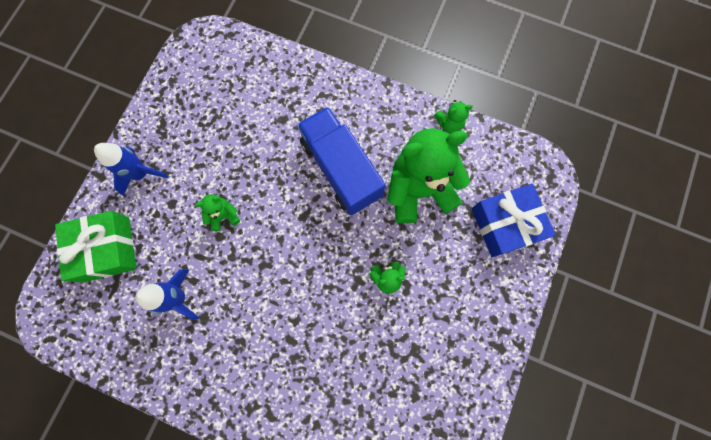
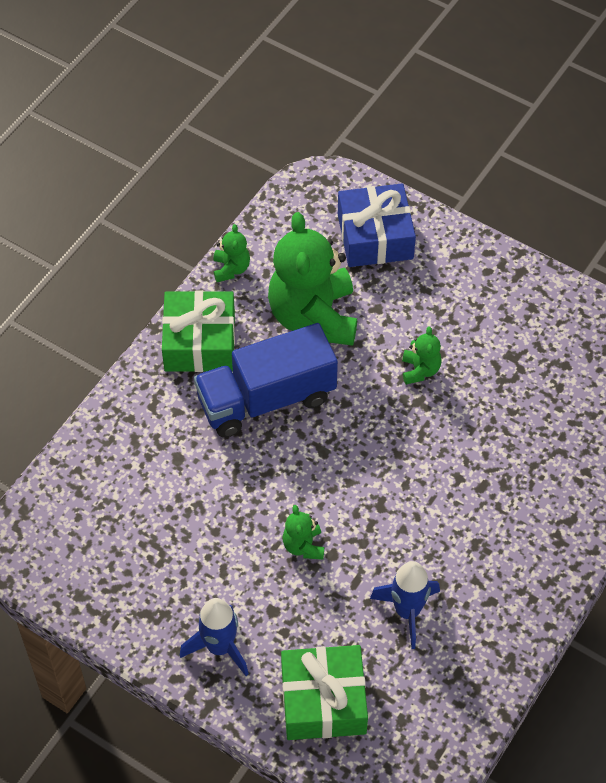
camera: 80 degrees left, 20 degrees down
none -> green gift [162,290,235,372]

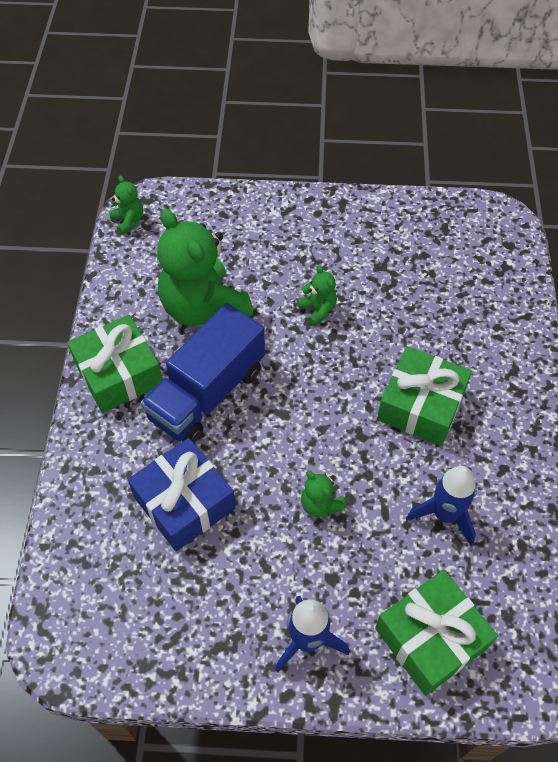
camera: 30 degrees left, 0 degrees up
green teddy bear [213,224,250,282] -> green teddy bear moved to [109,175,143,235]
blue gift [338,183,416,267] -> blue gift moved to [128,438,236,551]
none -> green gift [377,346,472,446]

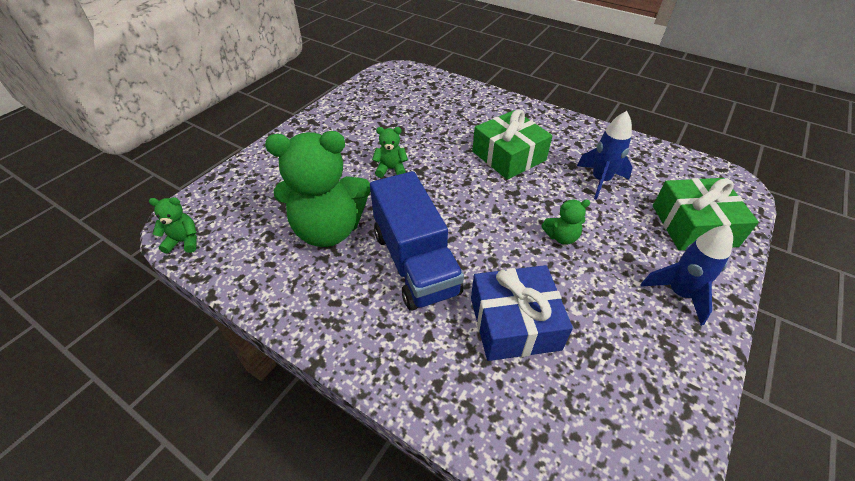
camera: 60 degrees left, 10 degrees down
green gift [67,315,163,413] -> none

